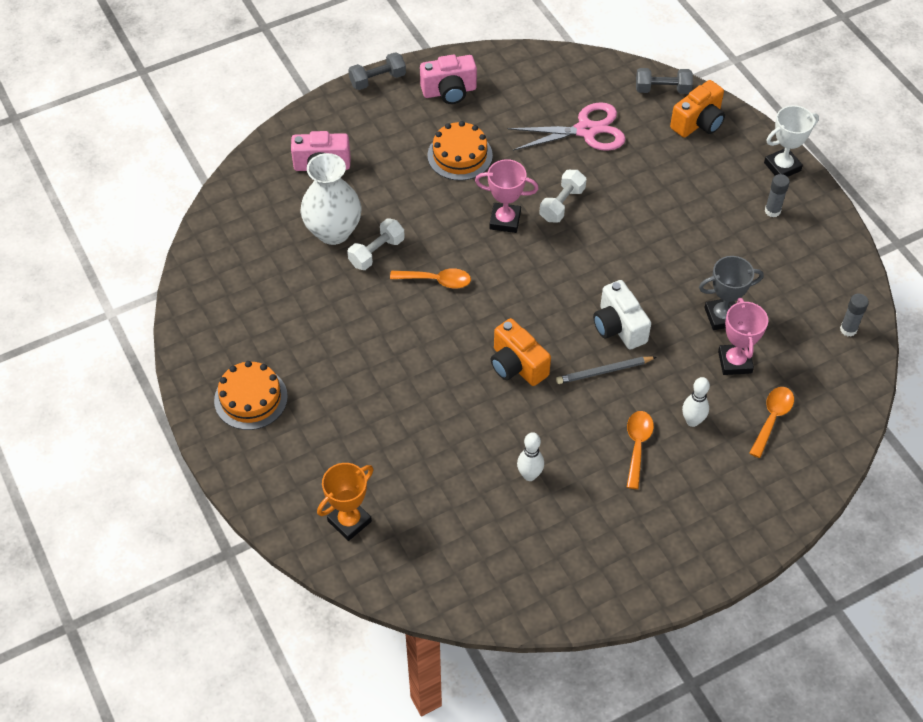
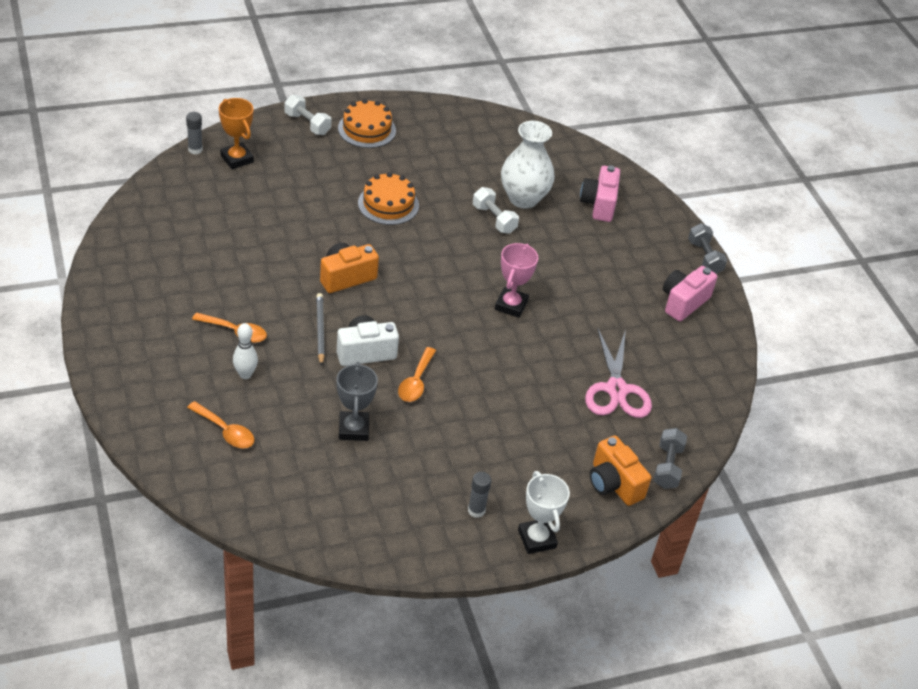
camera: 95 degrees right, 10 degrees down
orange spoon [390,268,471,288] -> orange spoon moved to [398,347,436,402]
pink camera [420,54,477,104] -> pink camera turned 45 degrees clockwise [663,266,717,321]
orange cake [427,121,493,181] -> orange cake moved to [358,172,419,225]
white bowling pin [517,432,544,481] -> none
white dumbbell [539,170,586,223] -> white dumbbell moved to [284,95,332,135]
pink trophy [718,298,768,375] -> none
grey glue stick [840,294,869,336] -> grey glue stick moved to [186,112,203,154]

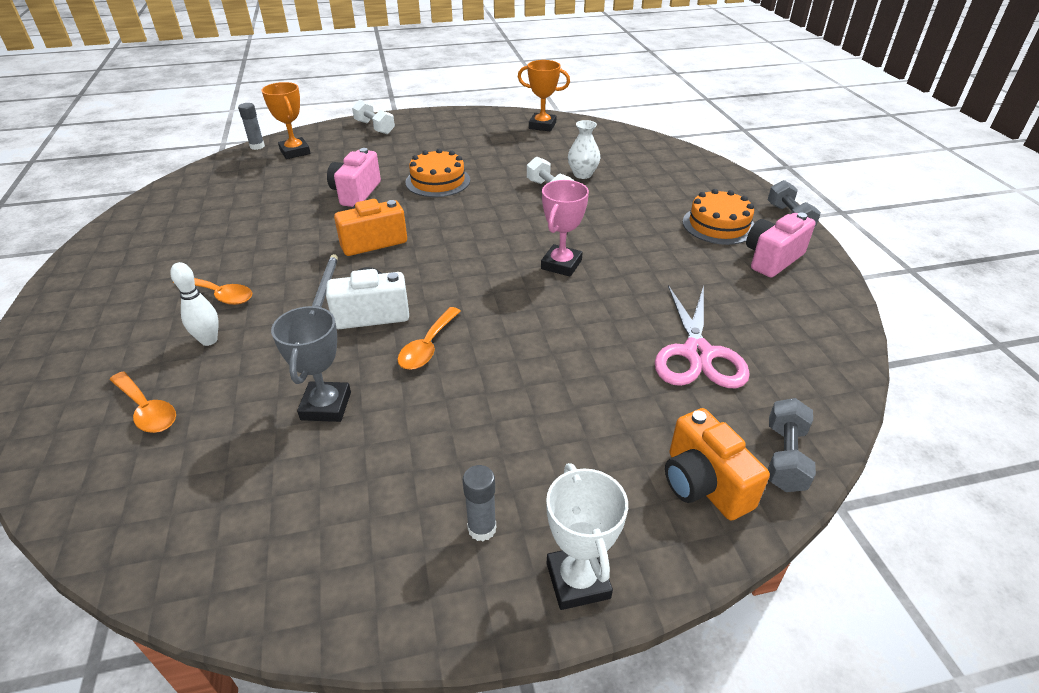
camera: 10 degrees right, 5 degrees down
orange cake [338,99,396,148] -> orange cake moved to [683,189,754,245]
white vase [501,121,555,209] -> white vase [568,120,601,179], size x0.57
pink camera [580,165,620,222] -> pink camera moved to [327,148,381,207]
none -> orange trophy [518,60,570,131]

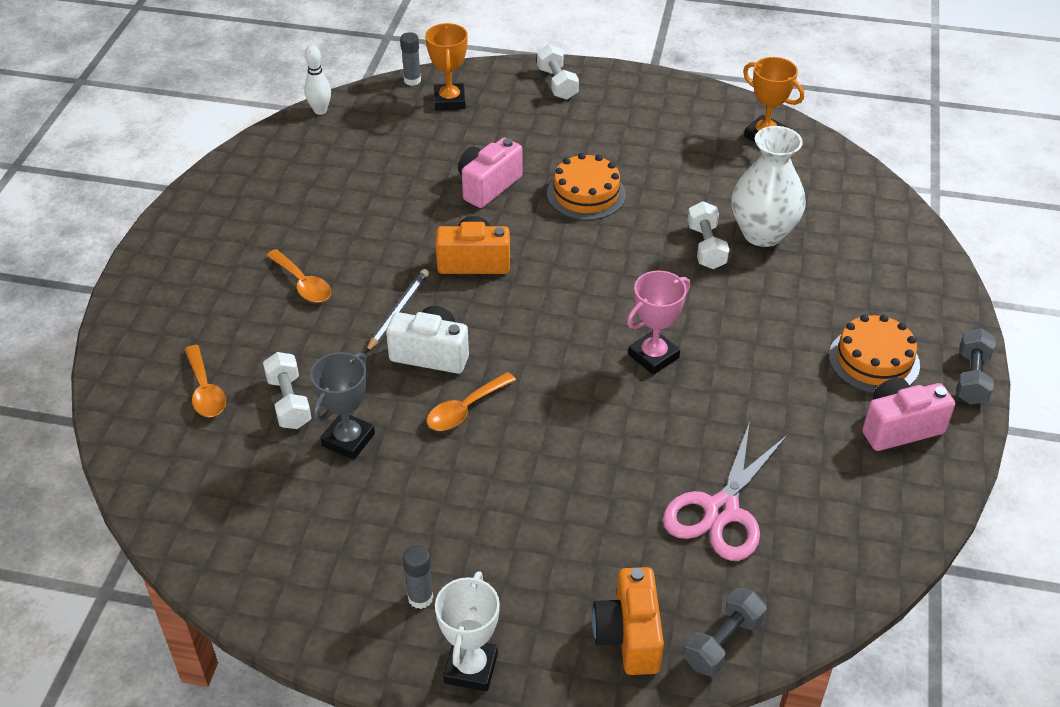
camera: 25 degrees right, 5 degrees up
white bowling pin [170,262,219,346] -> white bowling pin moved to [304,45,331,115]
white vase [568,120,601,179] -> white vase [731,126,806,247], size x1.74
none -> white dumbbell [263,352,311,429]

